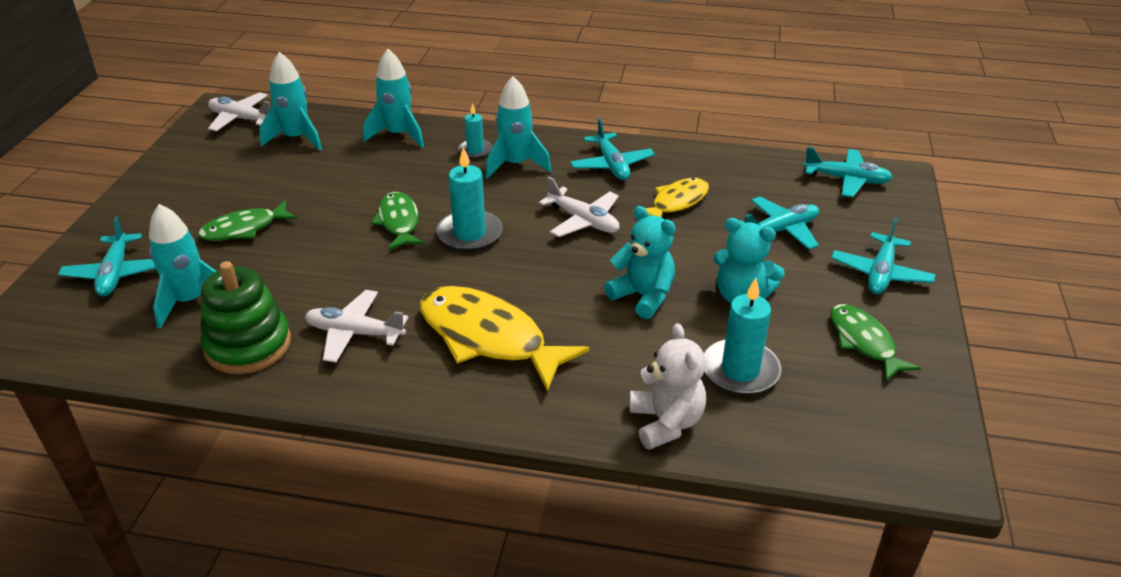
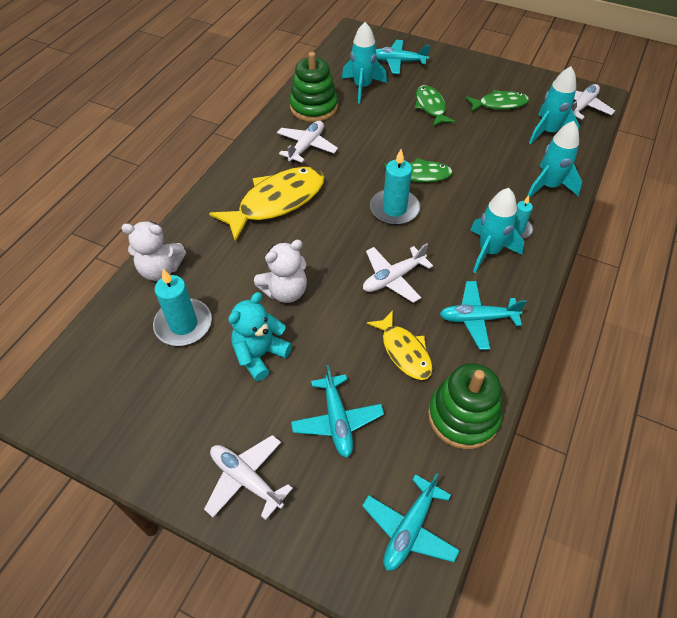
camera: 105 degrees right, 15 degrees up
turquoise teddy bear [604,206,676,319] -> white teddy bear [254,240,307,303]
green fish [830,304,921,381] -> green fish moved to [465,90,529,112]
turquoise plane [831,218,936,294] -> white plane [204,435,293,520]
none -> green stacking toy [428,363,502,449]

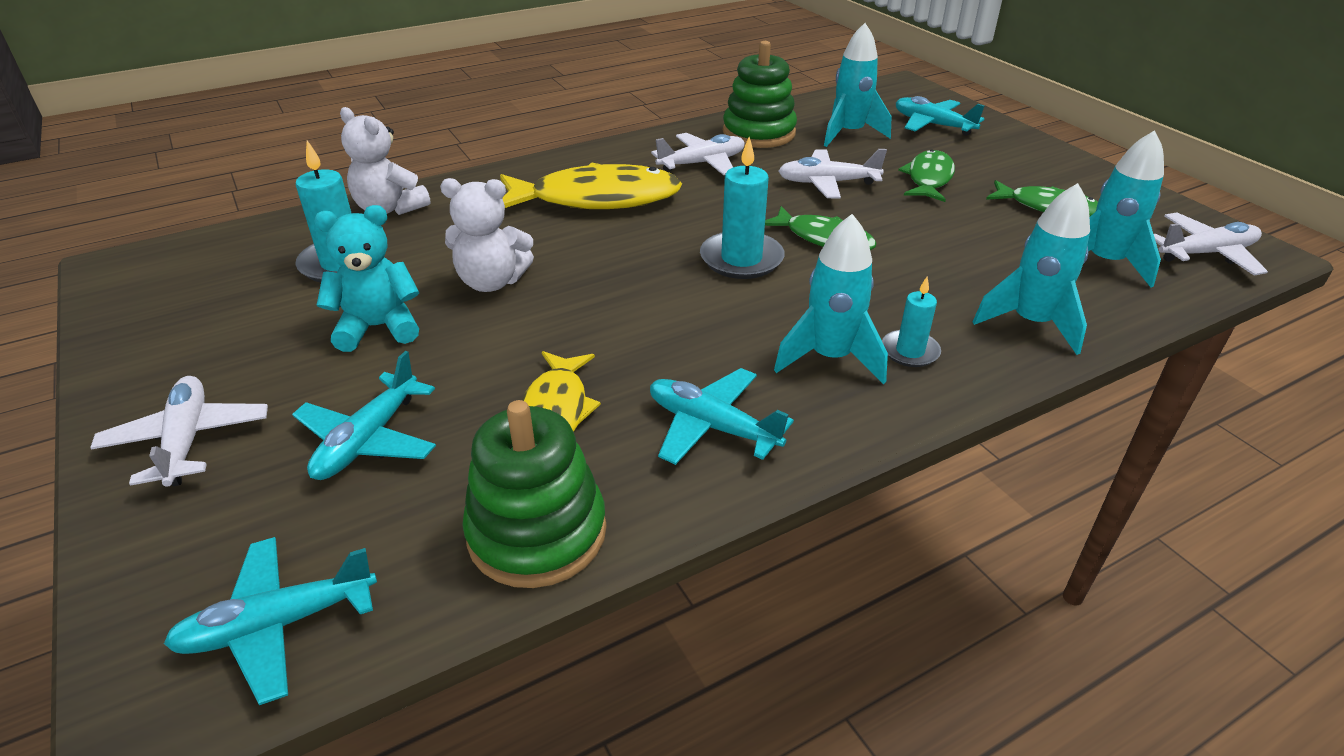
camera: 35 degrees right, 15 degrees down
white plane [363,243,433,303] -> white plane moved to [779,149,887,198]

